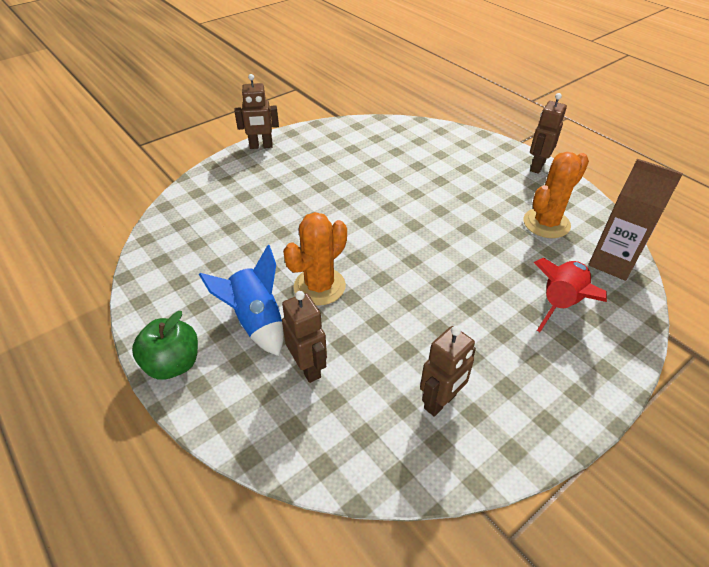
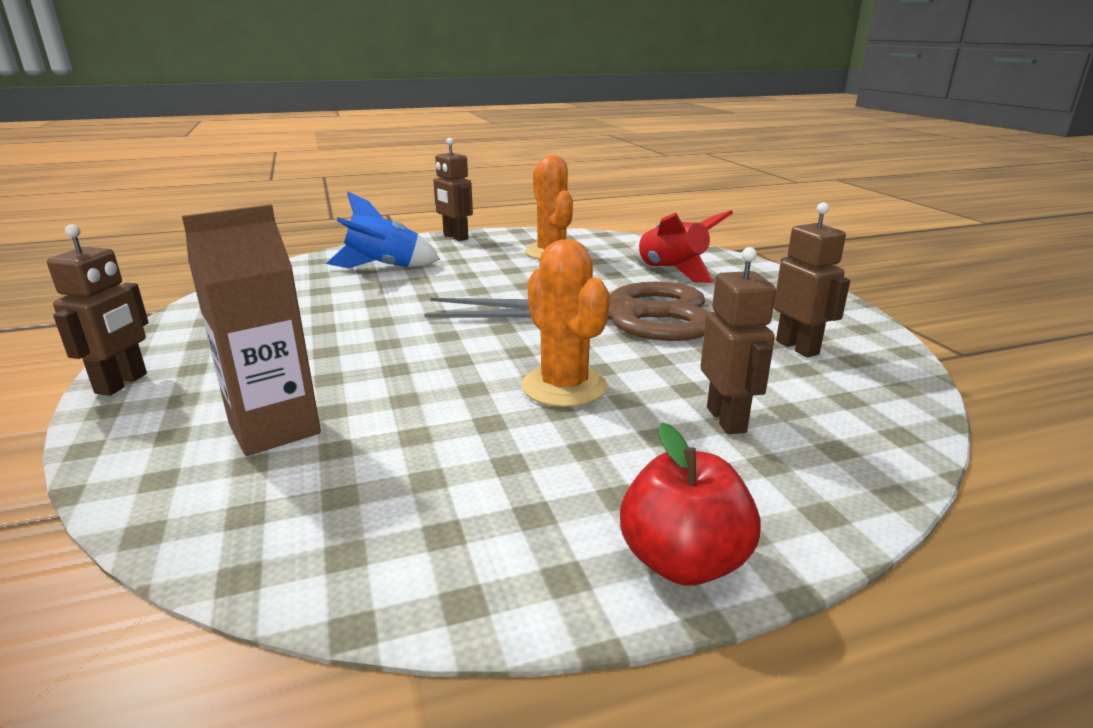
camera: 70 degrees left, 20 degrees down
green apple [132,311,198,380] -> red apple [620,422,761,586]
blue rocket [199,245,284,356] -> blue rocket moved to [326,192,440,268]
brown robot [282,291,327,383] -> brown robot turned 90 degrees clockwise [700,247,776,434]
brown carton [588,159,683,281] -> brown carton moved to [182,204,321,456]
none -> brown scissors [424,282,710,341]

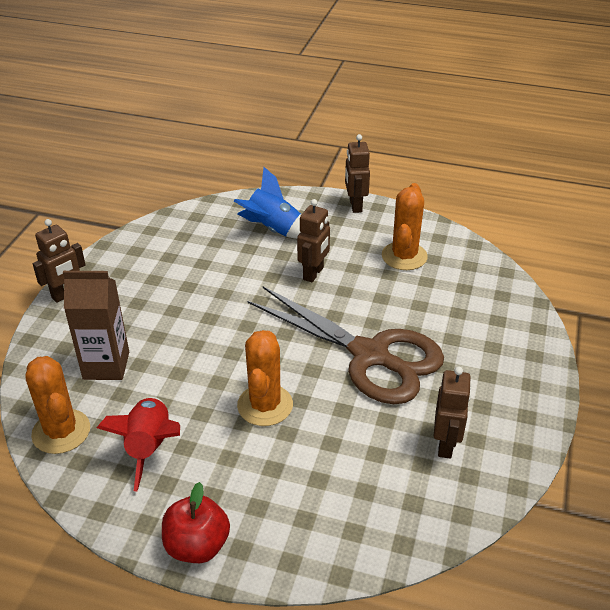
camera: 35 degrees right, 15 degrees up
red rocket [633,210,733,283] -> red rocket moved to [97,397,180,492]
brown robot [700,247,776,434] -> brown robot moved to [297,199,330,282]
none -> orange cactus [25,356,90,454]

